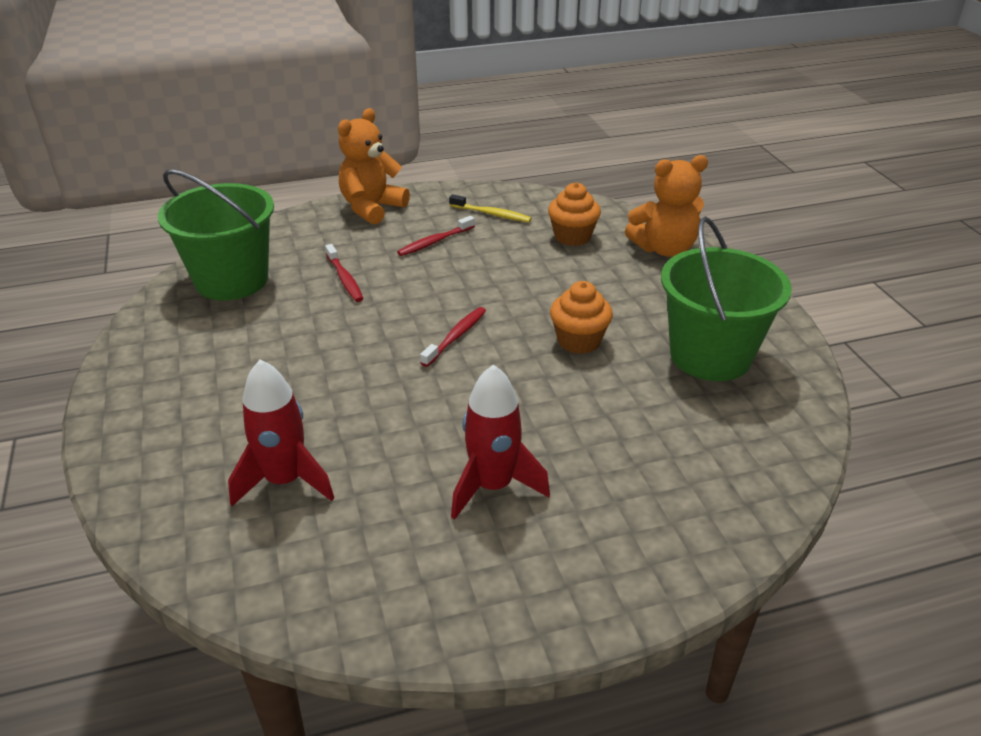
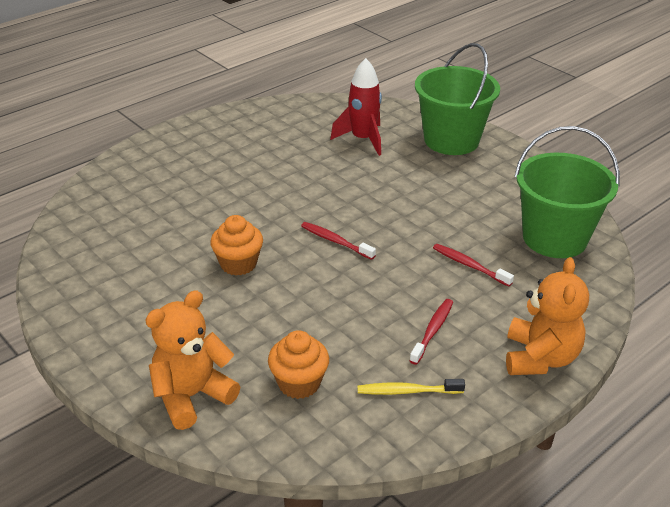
camera: 155 degrees right, 0 degrees up
red toothbrush [420,307,486,367] -> red toothbrush turned 120 degrees clockwise [301,222,376,260]
red rocket [451,364,550,520] -> none
green bucket [661,216,792,381] -> green bucket moved to [415,43,500,155]

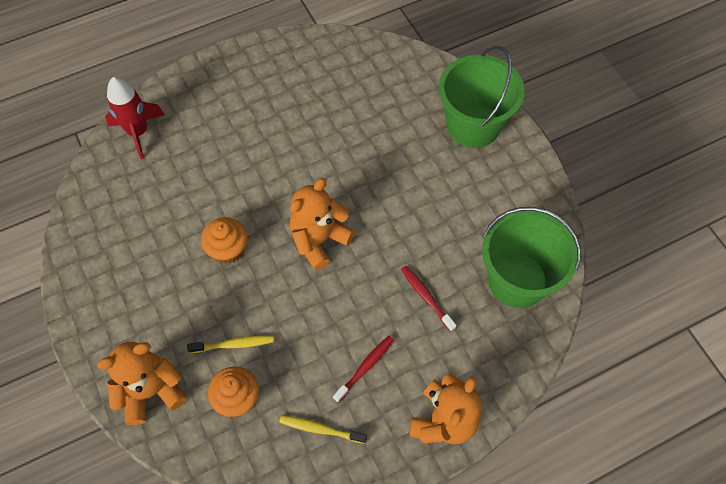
camera: 15 degrees right, 25 degrees up
red toothbrush [301,222,376,260] -> orange teddy bear [290,178,355,270]
red rocket [330,58,382,156] -> red rocket moved to [105,77,165,159]
none -> yellow toothbrush [187,335,274,353]

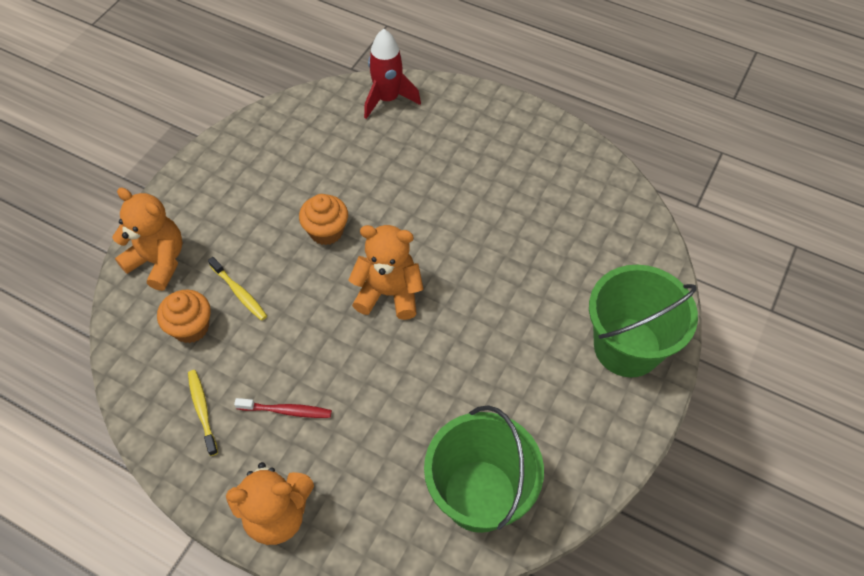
camera: 55 degrees right, 5 degrees down
red toothbrush [401,266,457,332] -> none

